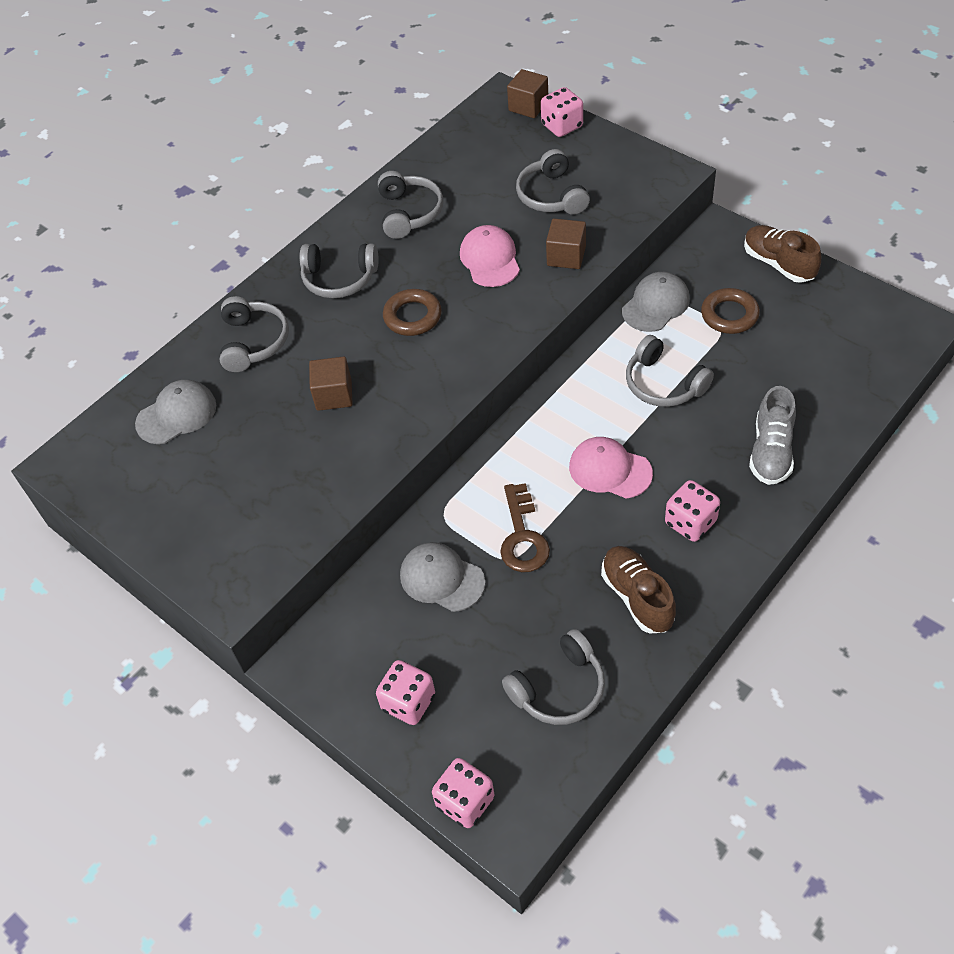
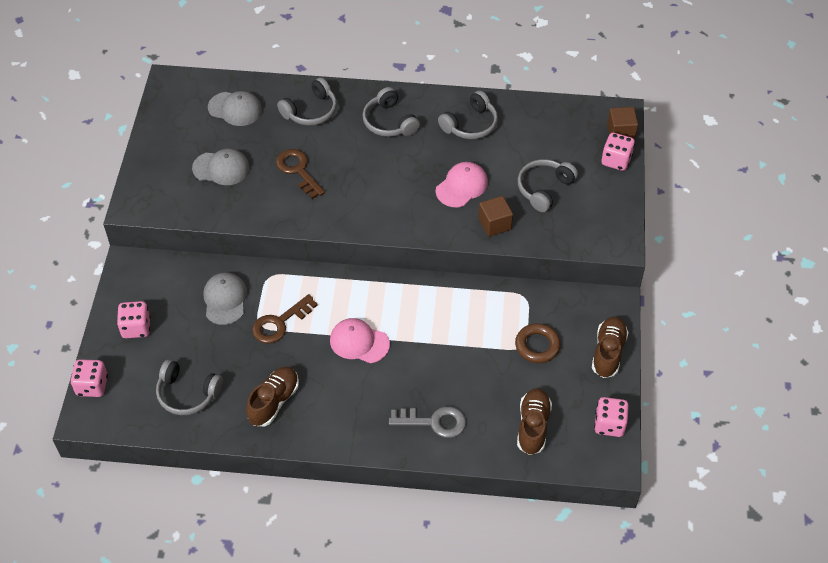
camera: 50 degrees right, 0 degrees up
brown cube [309,357,353,411] -> brown key [276,149,325,199]
brown ring [383,289,442,336] -> none
pink cap [569,437,653,498] -> pink cap turned 60 degrees counterclockwise [330,318,390,363]
grey cap [622,272,690,332] -> grey cap moved to [192,148,250,185]
grey headphones [626,335,714,407] -> none
pink dice [665,480,720,542] -> pink dice moved to [594,397,629,437]
grey shoe [749,386,796,485] -> grey key [389,406,466,438]
none -> brown shoe [517,388,552,455]

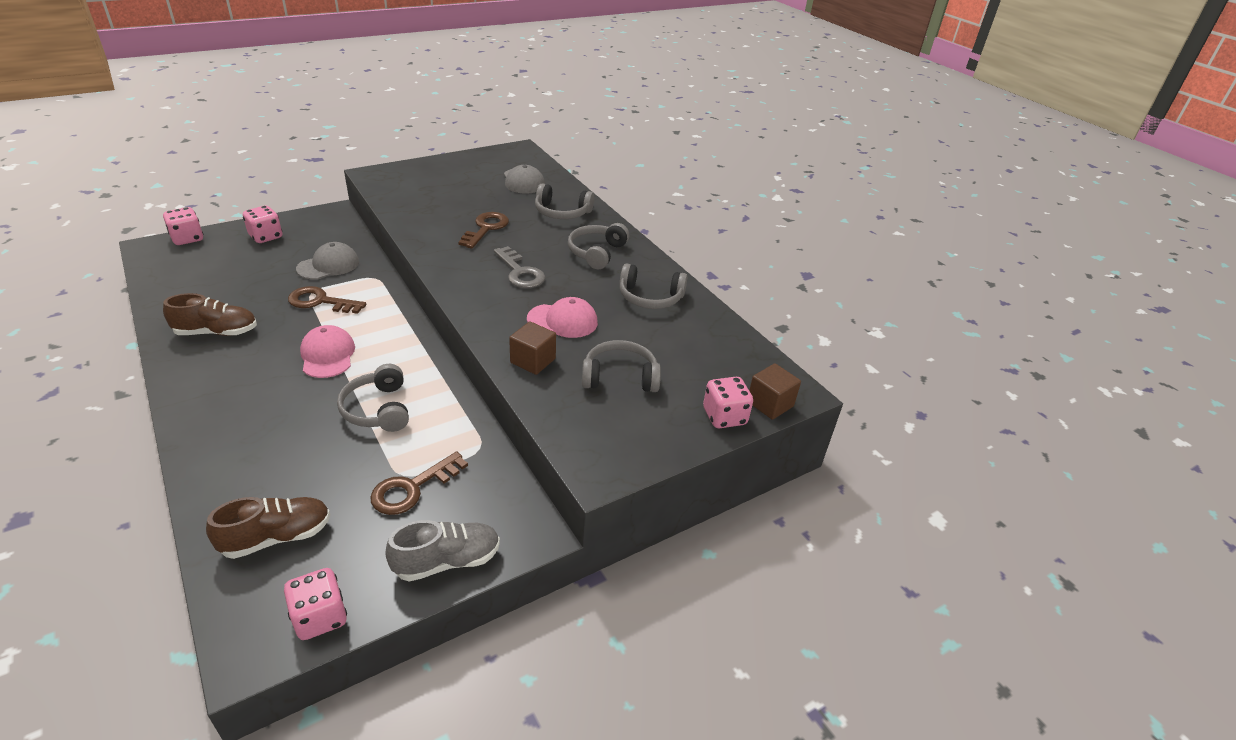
camera: 50 degrees right, 15 degrees down
grey headphones [156,359,223,415] -> grey headphones moved to [337,364,409,432]
grey cap [192,148,250,185] -> none
grey key [389,406,466,438] -> grey key moved to [494,246,545,288]
brown ring [515,323,561,363] -> brown key [370,451,468,515]
brown shoe [592,317,629,378] -> grey shoe [385,520,500,581]

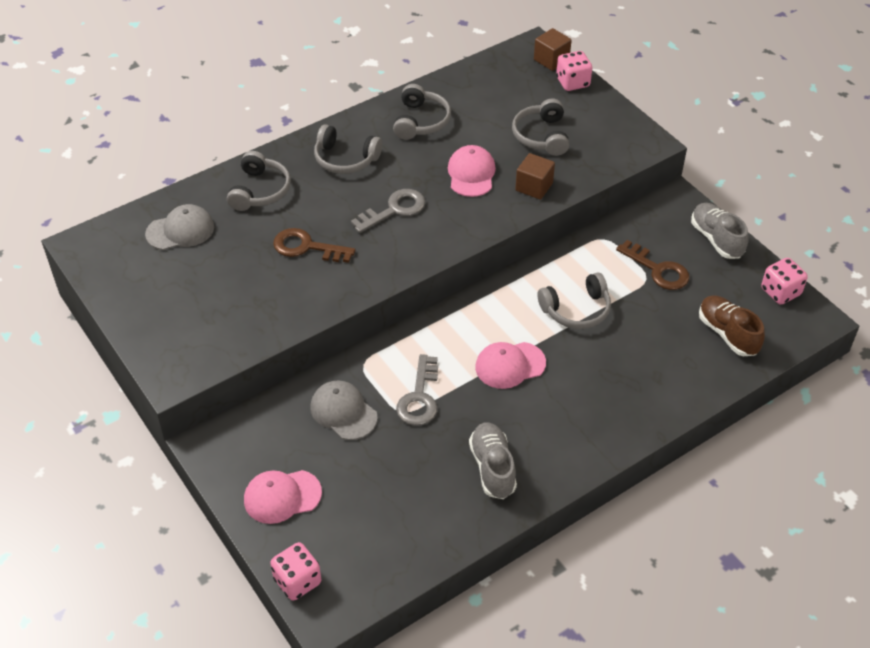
camera: 90 degrees left, 10 degrees up
brown shoe [163,293,257,336] -> grey shoe [469,422,517,499]
pink dice [243,206,282,243] -> pink cap [244,470,322,524]
brown key [288,286,366,314] -> grey key [396,354,438,426]

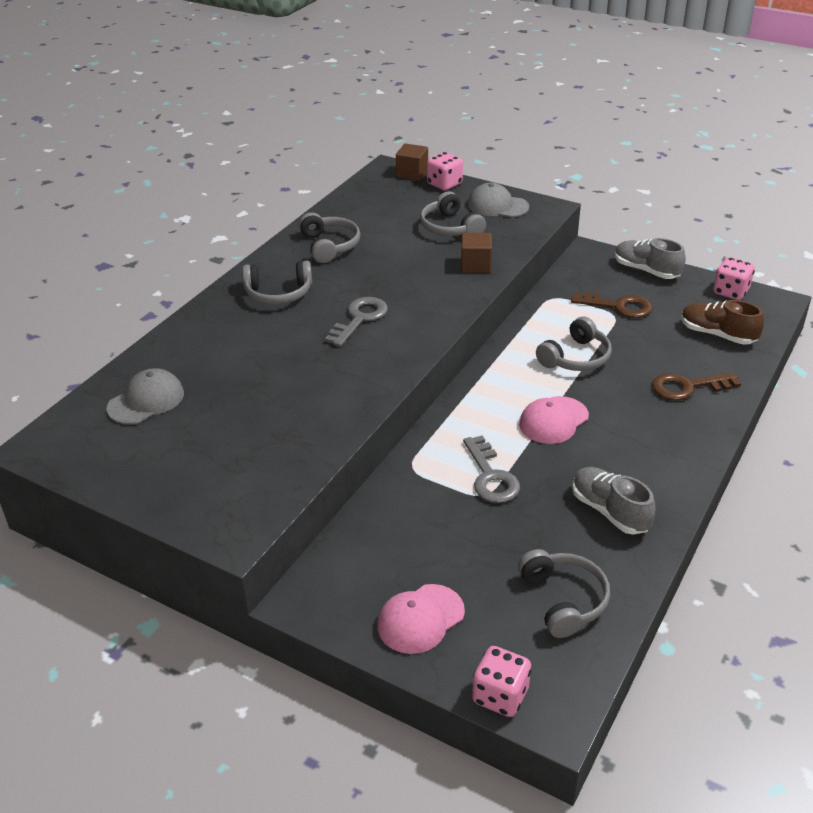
camera: 25 degrees left, 10 degrees down
grey headphones [227,151,291,211] -> grey headphones moved to [518,549,610,638]
brown key [273,228,356,263] -> brown key moved to [652,372,741,400]
grey cap [310,380,378,440] -> grey cap moved to [468,183,529,217]
pink cap [448,145,496,197] -> none

